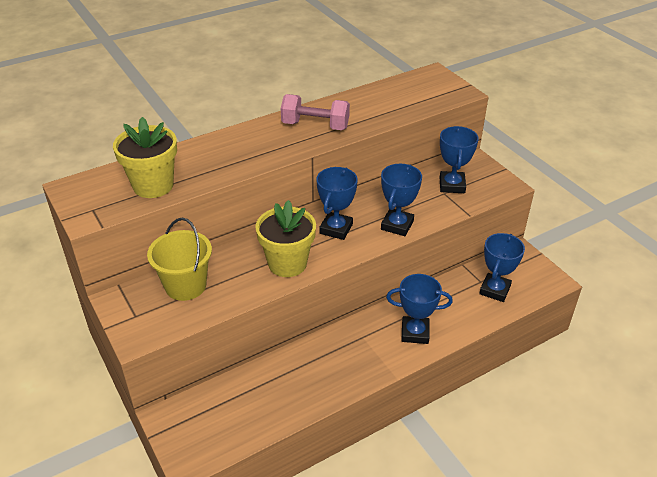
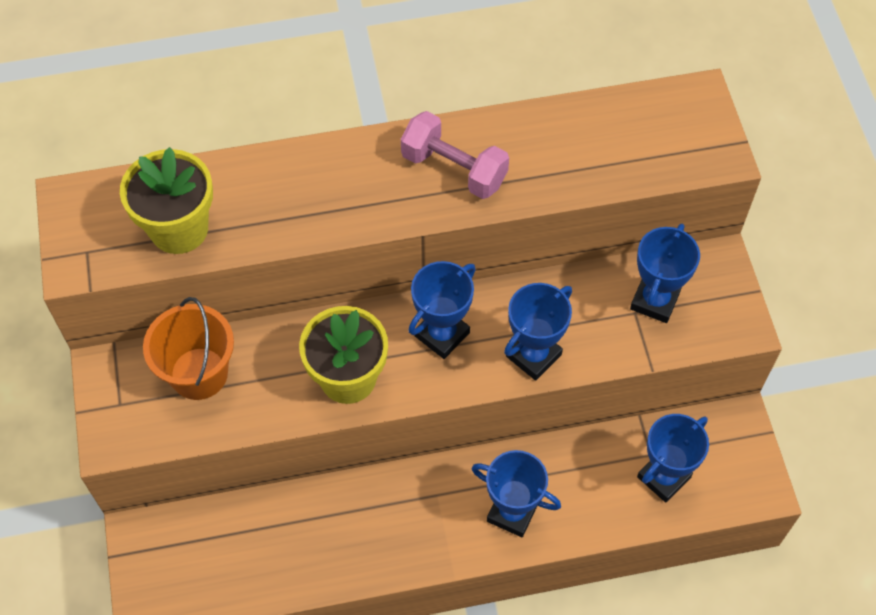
camera: 20 degrees right, 20 degrees up
yellow bucket [147,218,212,301] -> orange bucket [143,297,234,400]

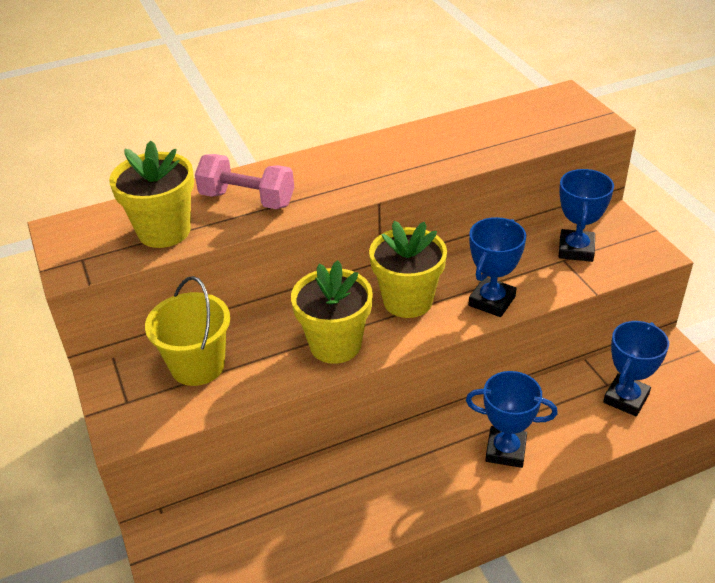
camera: 10 degrees left, 20 degrees down
orange bucket [143,297,234,400] -> yellow bucket [145,276,230,386]
pink dumbbell [401,111,509,199] -> pink dumbbell moved to [195,154,294,209]
blue trophy [408,261,476,359] -> yellow flower pot [369,221,447,318]

